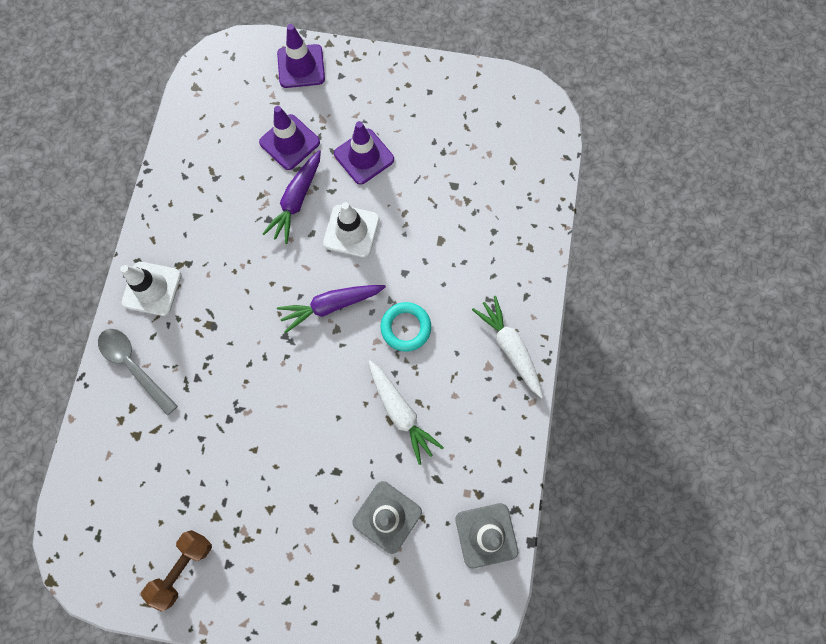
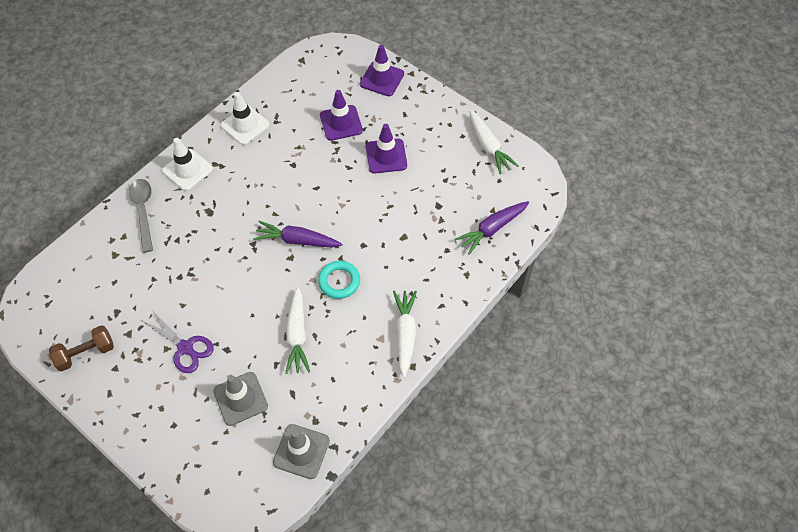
camera: 30 degrees right, 15 degrees down
purple carrot [263,150,321,244] -> purple carrot moved to [455,201,529,255]
white traffic cone [323,202,379,258] -> white traffic cone moved to [221,92,269,145]
none -> purple scissors [143,312,214,373]
none -> white carrot [469,110,518,174]

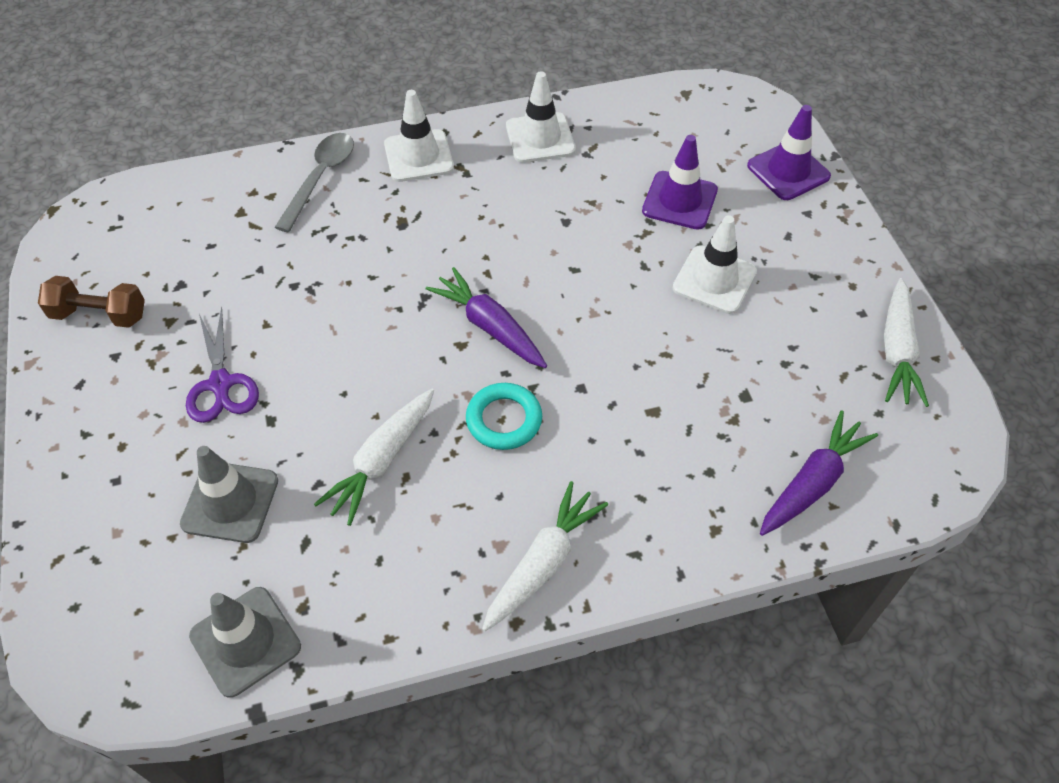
camera: 35 degrees right, 5 degrees down
purple traffic cone [366,124,407,173] -> white traffic cone [673,215,757,314]
purple carrot [455,201,529,255] -> purple carrot turned 135 degrees clockwise [760,410,878,536]

